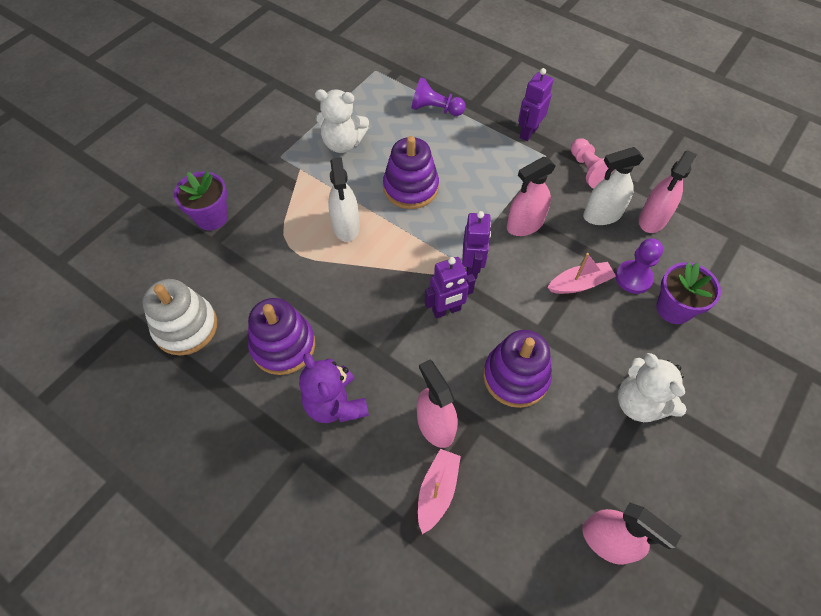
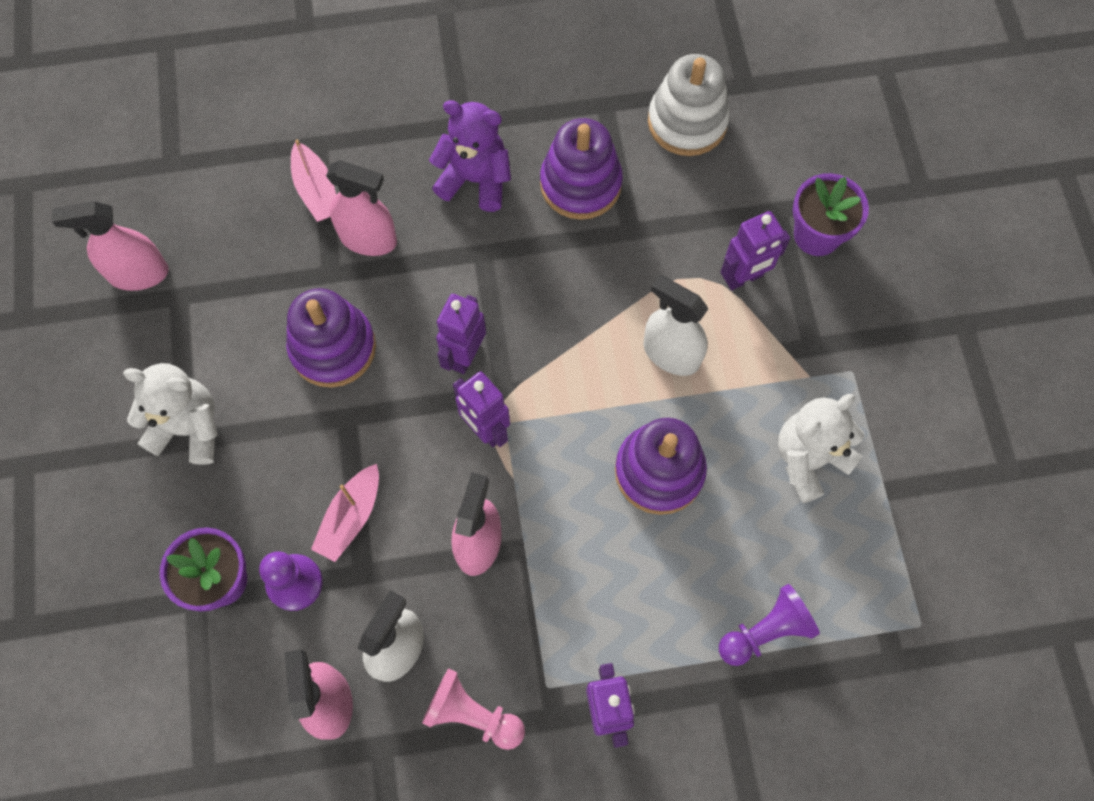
camera: 135 degrees right, 10 degrees up
none -> purple robot [721,211,790,290]

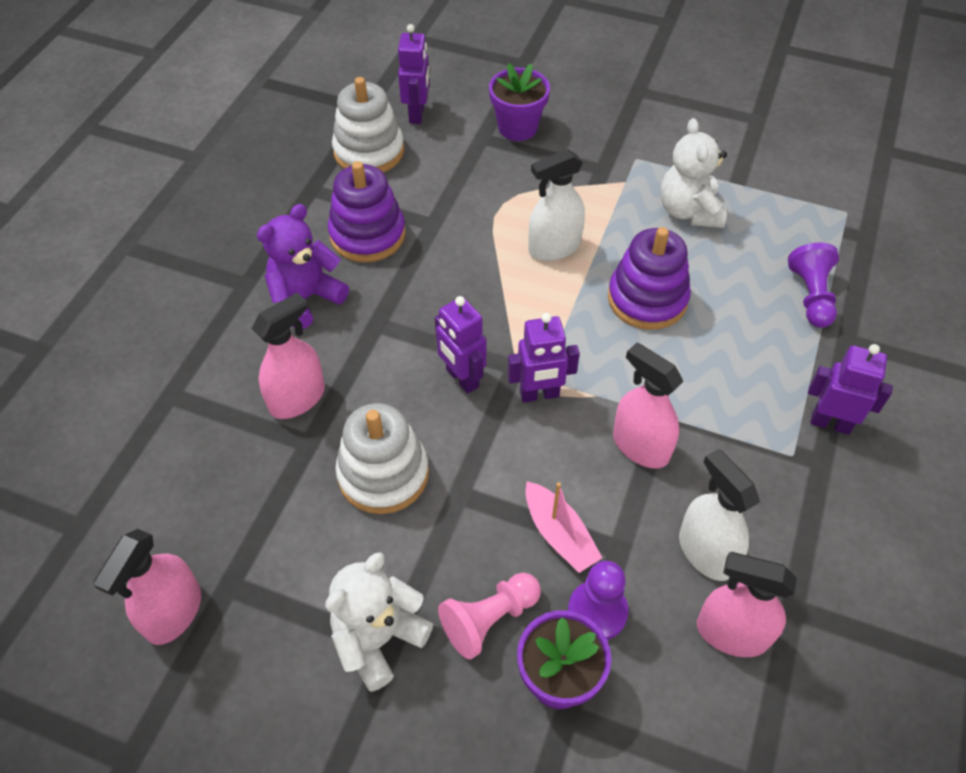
camera: 60 degrees left, 15 degrees down
purple stacking toy [286,288,376,388] -> white stacking toy [335,403,429,514]
pink boat [291,139,336,222] -> none
pink pawn [422,668,525,750] -> pink pawn moved to [438,573,541,660]
purple robot [721,211,790,290] -> purple robot moved to [398,24,430,124]

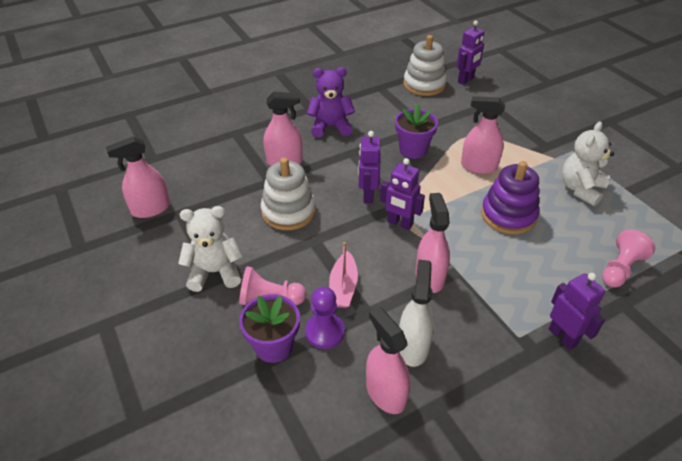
camera: 40 degrees right, 10 degrees down
purple stacking toy [328,161,406,262] -> none
purple flower pot [489,63,550,141] -> purple flower pot moved to [395,104,438,159]
white spray bottle [529,149,585,261] -> pink spray bottle [461,96,505,174]
purple pawn [788,242,839,328] -> pink pawn [602,229,655,288]

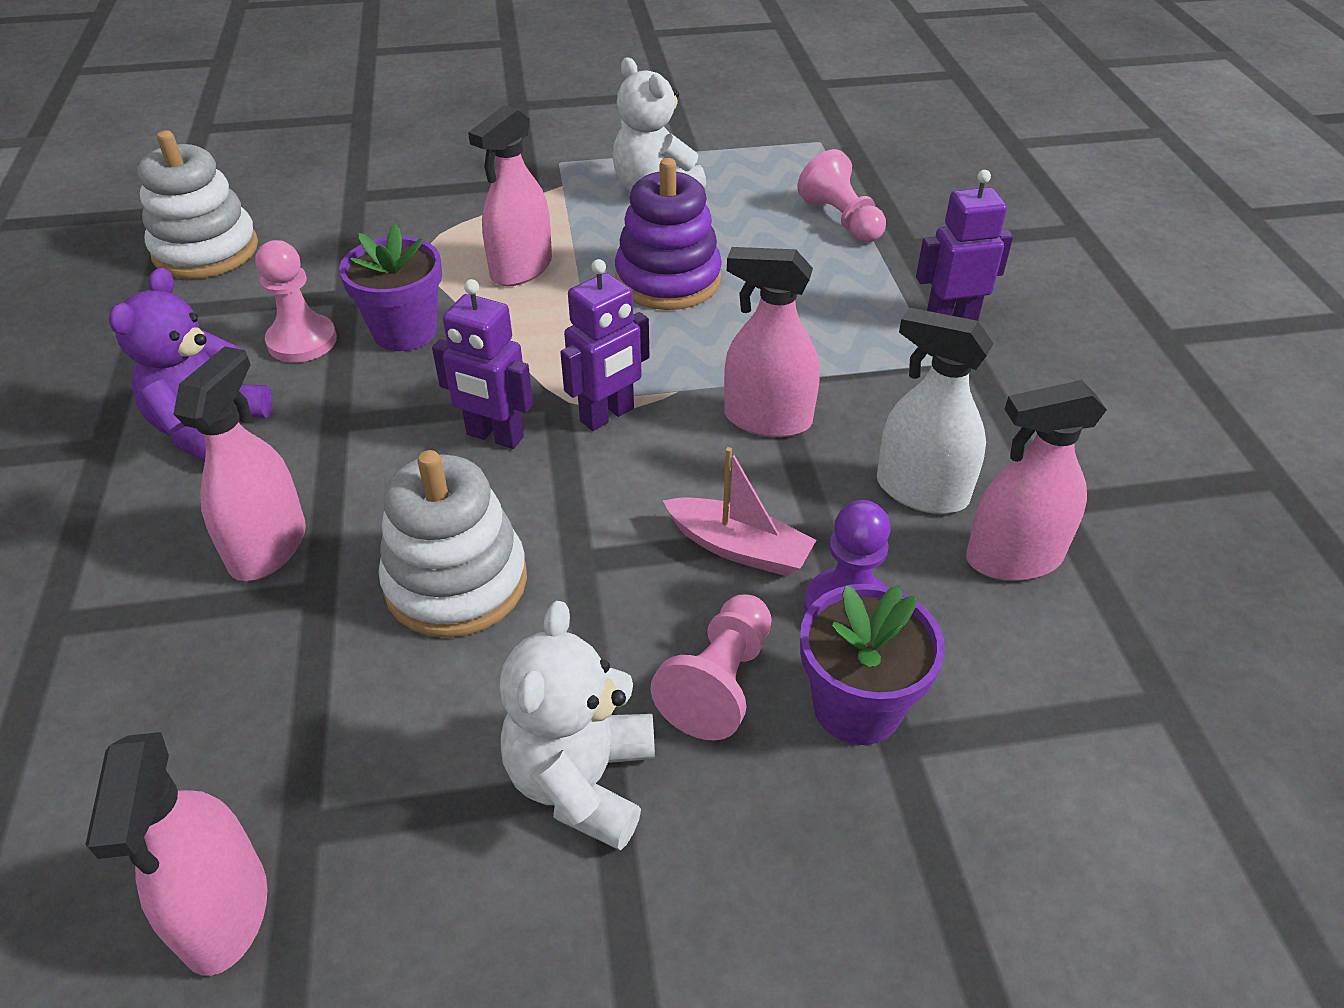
camera: 70 degrees left, 0 degrees up
purple robot [456,21,485,85] -> none
none -> pink pawn [256,240,337,363]

